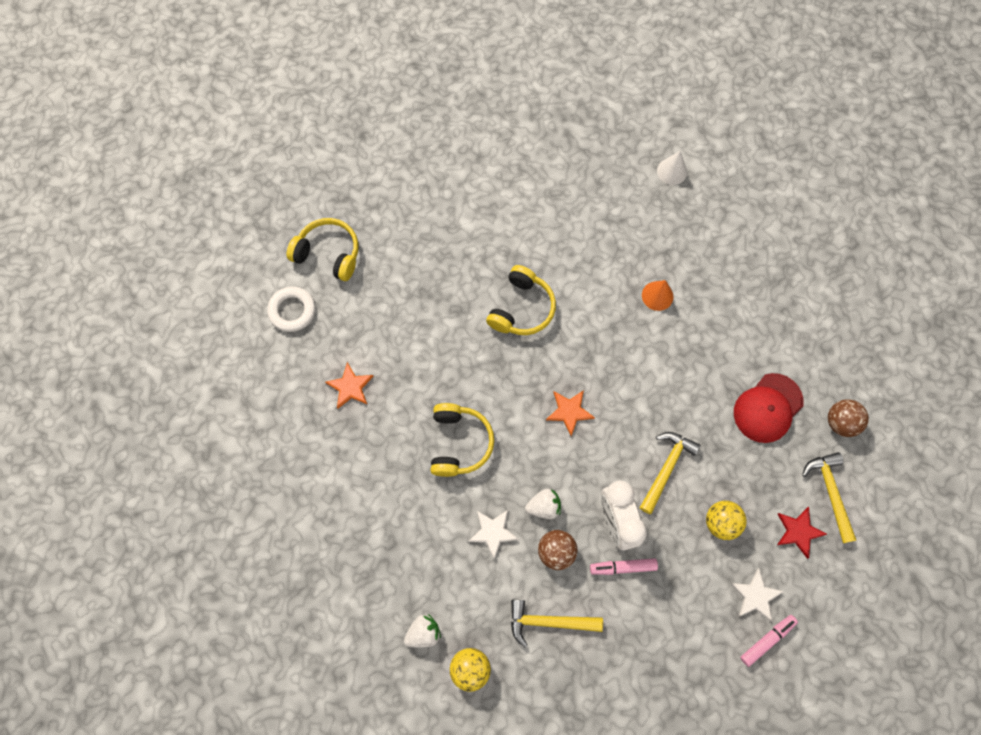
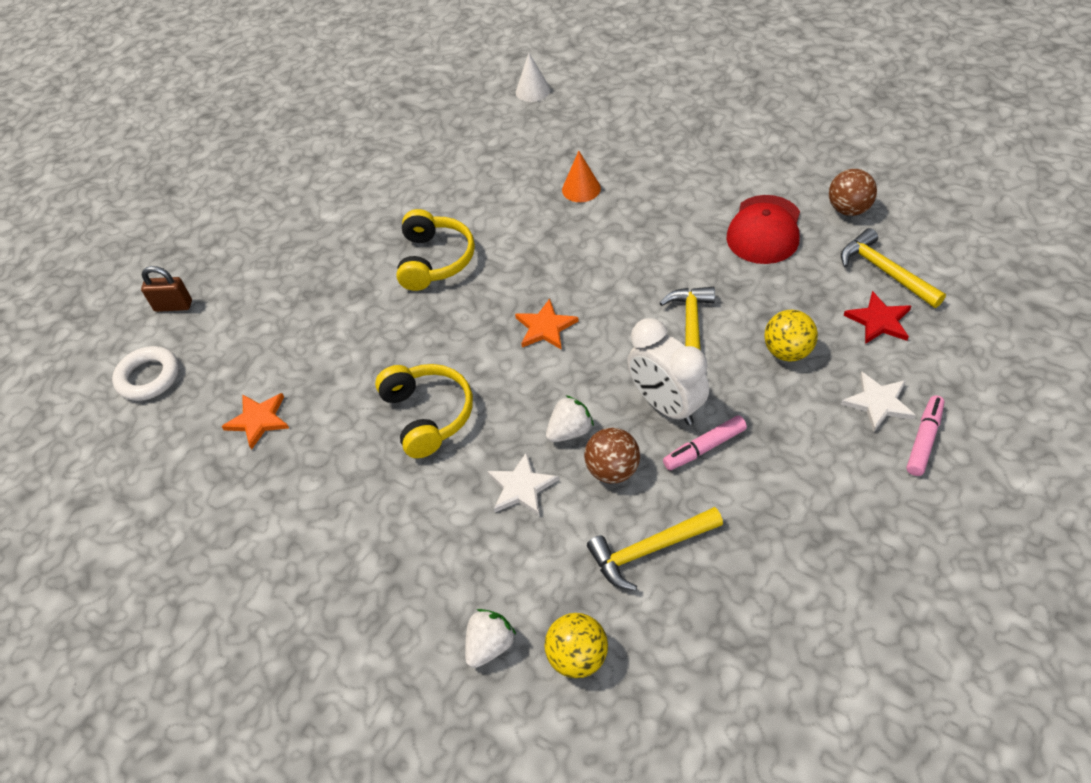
camera: 20 degrees left, 20 degrees down
yellow headphones [286,218,359,281] -> brown padlock [141,266,192,312]

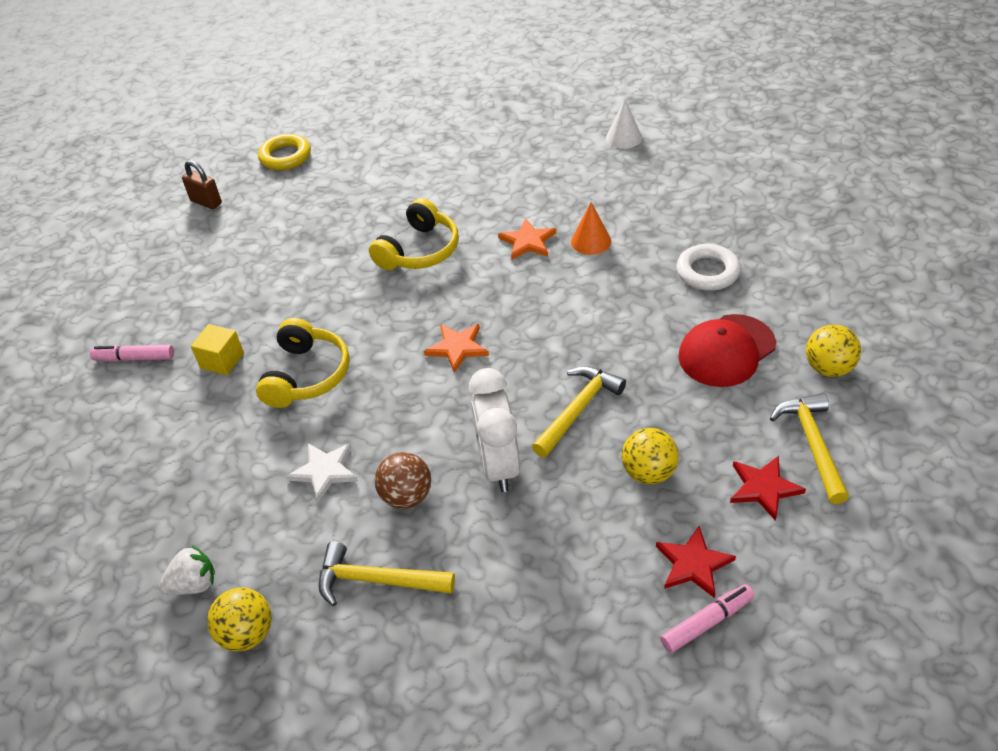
camera: 30 degrees right, 5 degrees down
white ring [112,346,179,401] -> white ring moved to [676,244,741,291]
orange star [221,393,289,450] -> orange star moved to [498,218,556,260]
white strawberry [546,395,594,442] -> none
pink marker [663,415,747,470] -> pink marker moved to [90,345,174,362]
brown ball [829,169,877,216] -> yellow ball [806,324,861,377]
white star [841,371,916,432] -> red star [656,526,736,598]
none -> yellow cube [191,324,244,375]
none -> yellow ring [258,134,311,170]

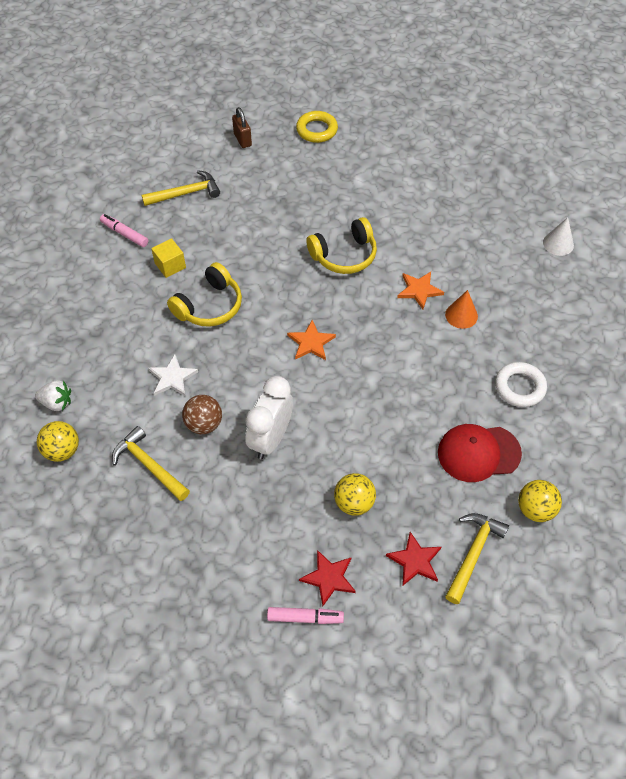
camera: 30 degrees right, 10 degrees up
yellow hammer [532,366,626,457] -> yellow hammer moved to [142,170,220,206]

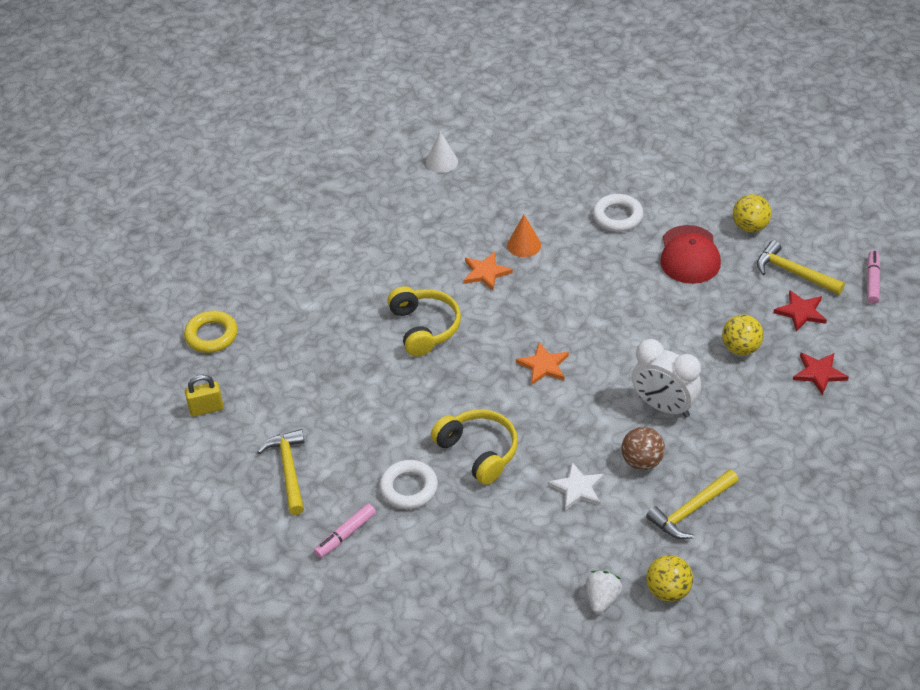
camera: 80 degrees left, 10 degrees down
yellow cube [151,238,186,278] -> white ring [379,460,438,509]
brown padlock [232,107,252,148] -> yellow padlock [185,375,224,417]
pink marker [267,607,344,624] -> pink marker moved to [867,250,881,304]

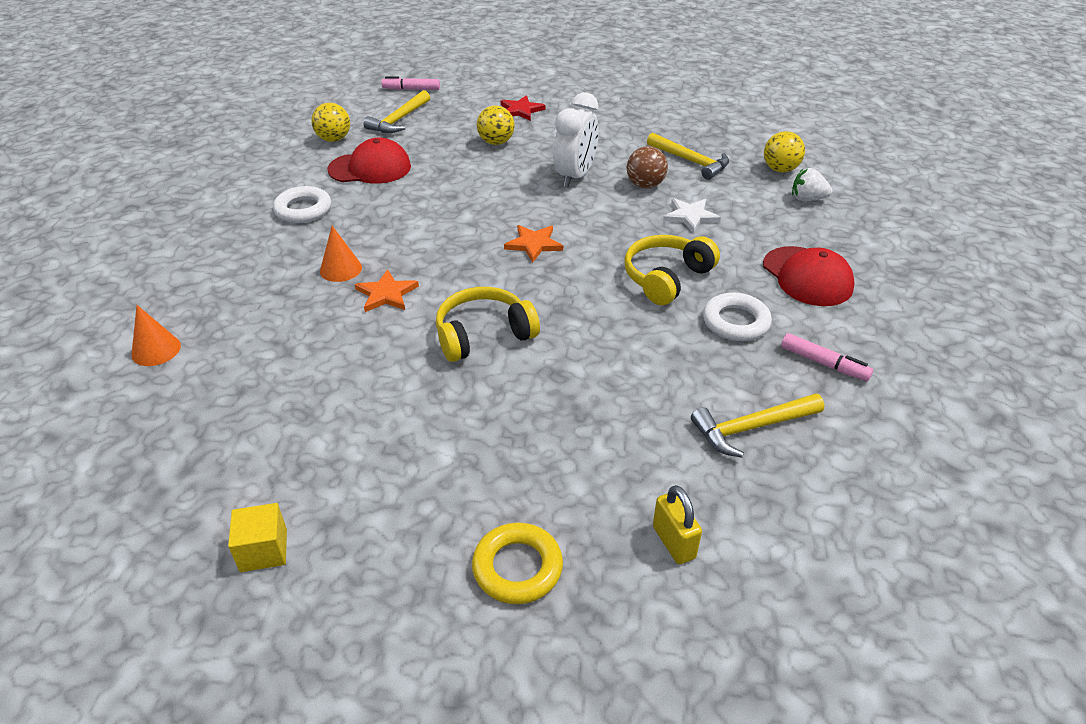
camera: 100 degrees left, 5 degrees down
white cone [426,131,458,173] -> orange cone [131,305,181,366]
red star [773,290,827,332] -> none
none -> yellow cube [228,503,287,572]
none -> red cap [763,246,855,306]

